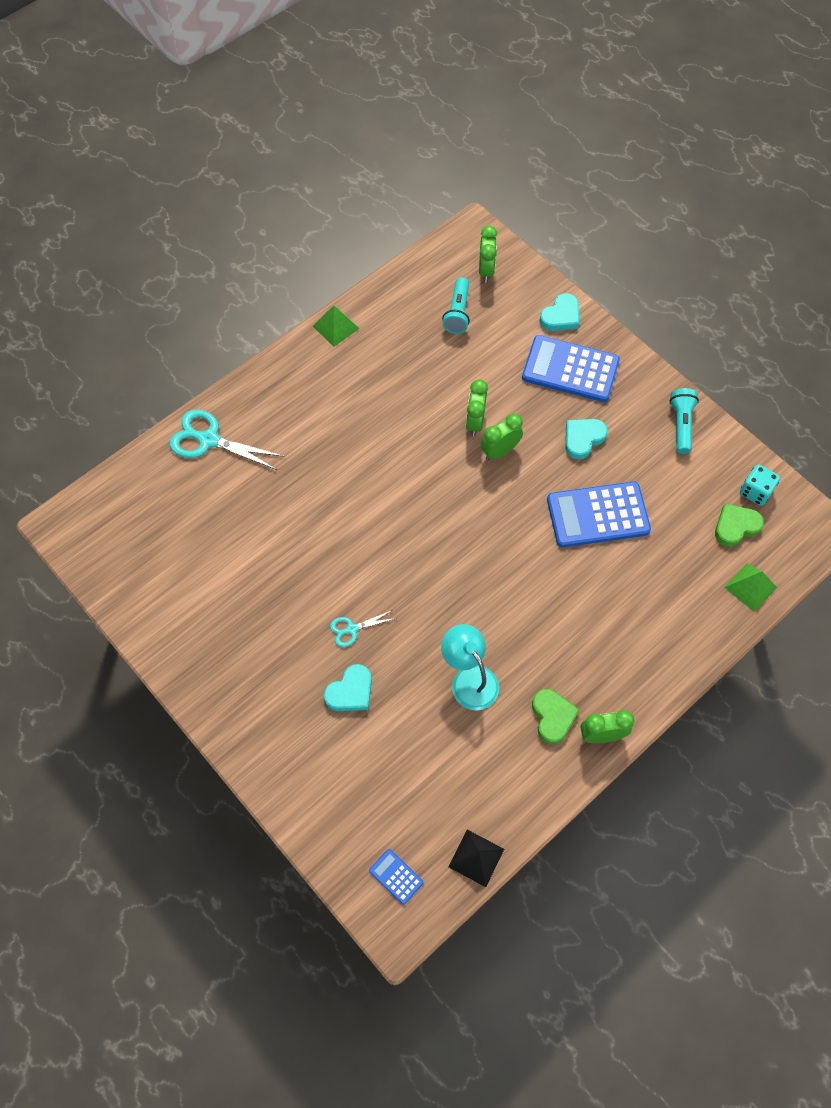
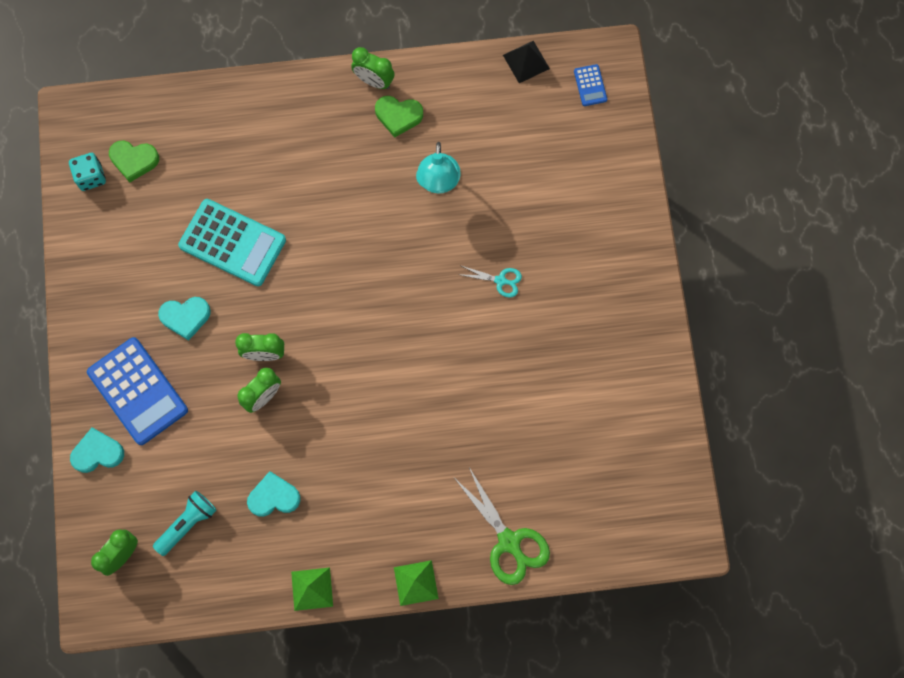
camera: 145 degrees left, 10 degrees up
turquoise scissors [169,410,284,470] -> green scissors [455,467,550,585]
turquoise heart [324,664,372,711] -> turquoise heart moved to [247,471,301,517]
green heart [532,689,579,744] -> green heart turned 105 degrees counterclockwise [375,96,423,138]
blue calculator [547,481,651,547] -> turquoise calculator [178,199,286,286]
turquoise flashlight [669,388,699,454] -> none
green pyramid [724,563,777,612] -> green pyramid moved to [394,560,439,606]

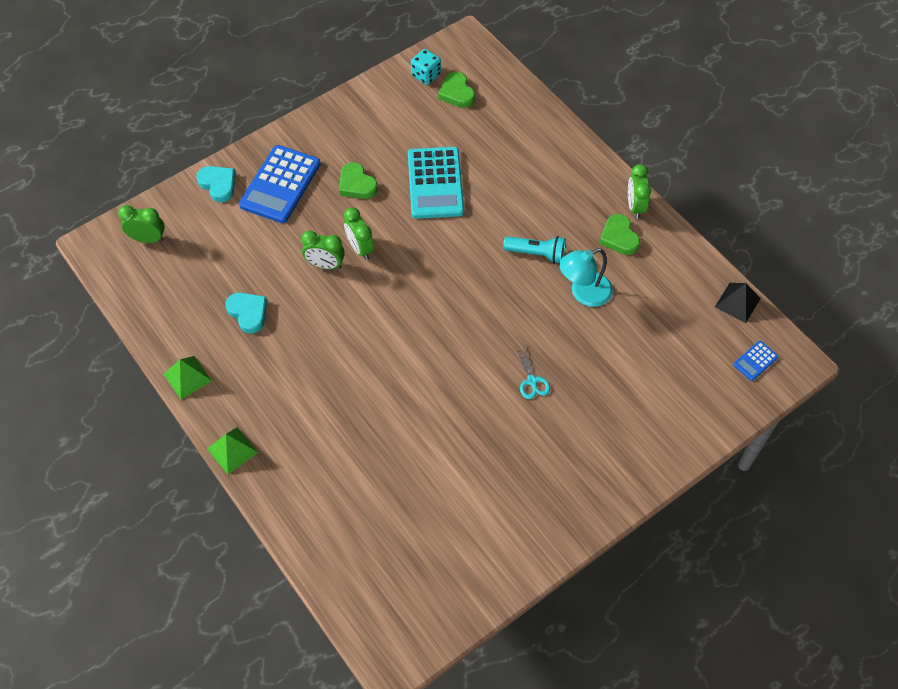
camera: 60 degrees right, 15 degrees down
turquoise flashlight [153,491,217,556] -> turquoise flashlight moved to [503,236,566,264]
turquoise heart [158,297,211,341] -> green heart [339,162,378,199]
green scissors [455,467,550,585] -> none

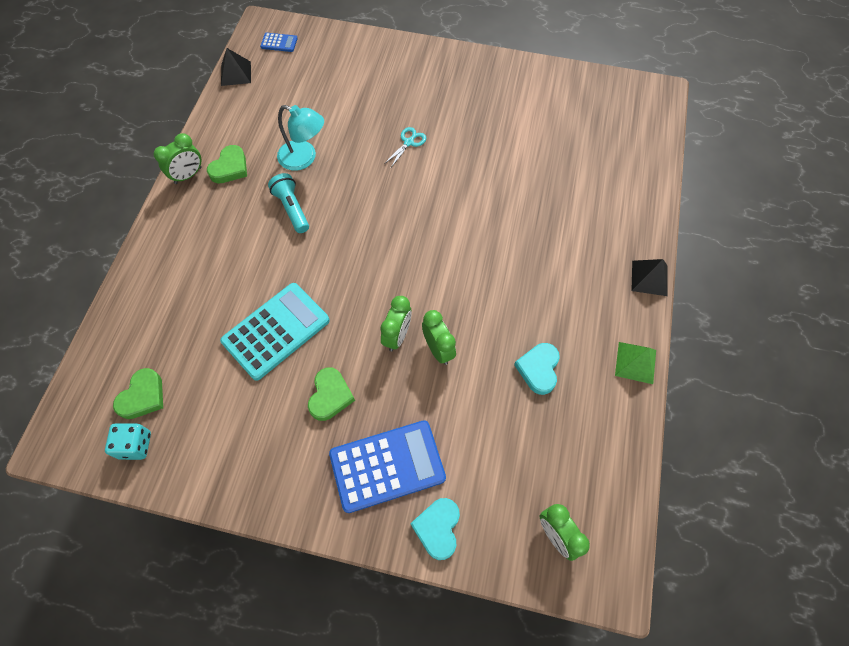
camera: 130 degrees left, 5 degrees up
green pyramid [207,427,258,474] -> black pyramid [631,259,668,296]

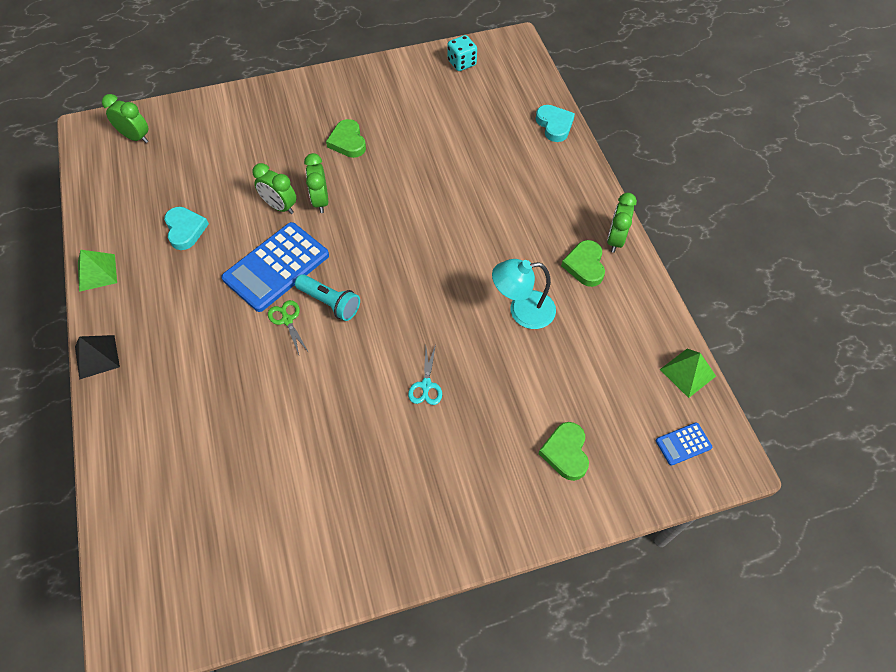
camera: 150 degrees right, 5 degrees down
green heart [113,368,163,419] -> green heart moved to [538,422,589,481]
turquoise calculator [220,283,330,381] -> none
black pyramid [221,48,251,86] -> green pyramid [660,349,716,398]
turquoise flashlight [268,173,309,233] -> turquoise flashlight moved to [295,274,360,321]
blue calculator [329,420,446,513] -> blue calculator moved to [221,222,329,312]
turquoise heart [410,498,460,560] -> turquoise heart moved to [536,105,575,142]
none -> green scissors [268,300,309,355]

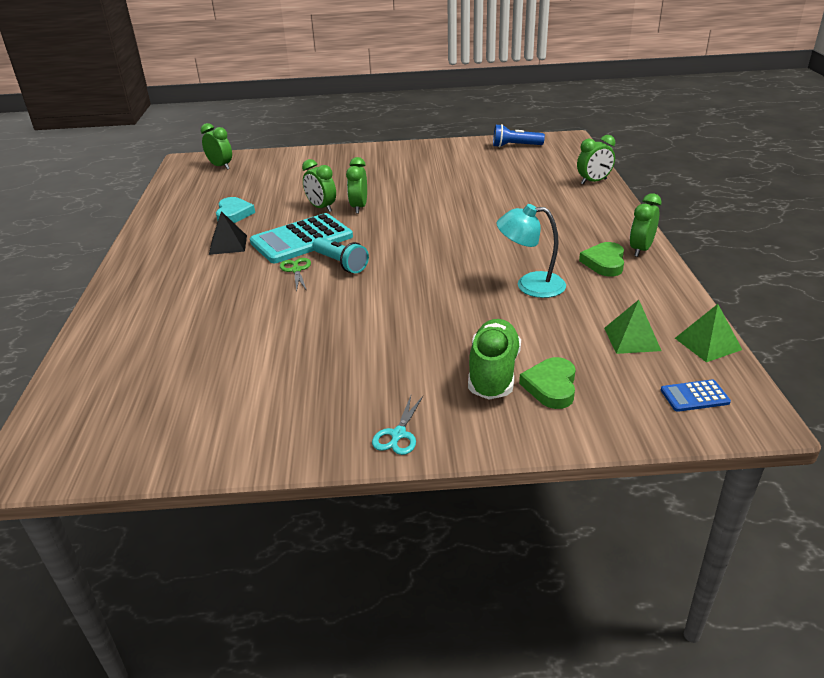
camera: 15 degrees right, 25 degrees down
black pyramid [75,335,120,380] -> black pyramid moved to [209,211,247,255]
green pyramid [78,250,117,292] -> green pyramid moved to [604,300,661,354]
blue calculator [221,222,329,312] -> turquoise calculator [250,213,353,263]
green heart [326,119,366,158] -> none
turquoise scissors [408,344,442,405] -> turquoise scissors moved to [372,396,423,455]
turquoise dice [447,35,477,71] -> blue flashlight [493,124,545,147]
turquoise heart [536,105,575,142] -> green clock [577,135,615,184]
none -> green shoe [468,319,521,400]

